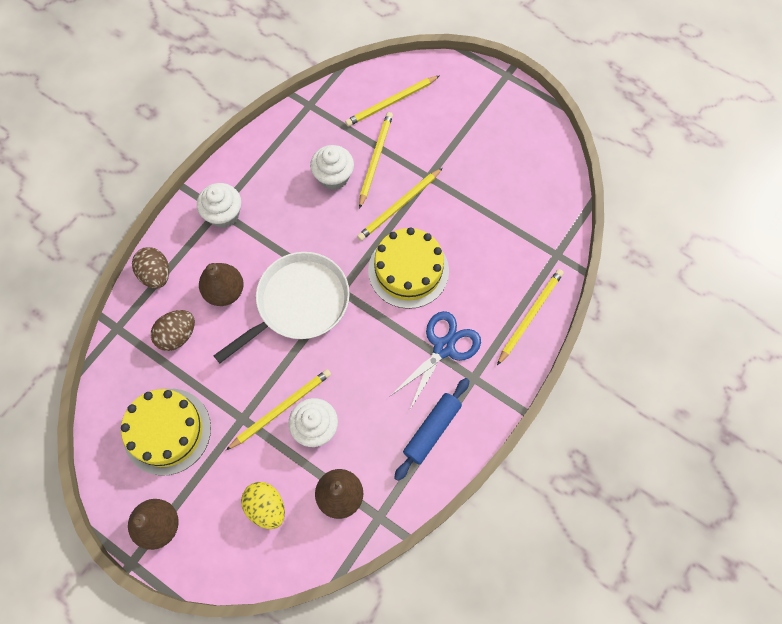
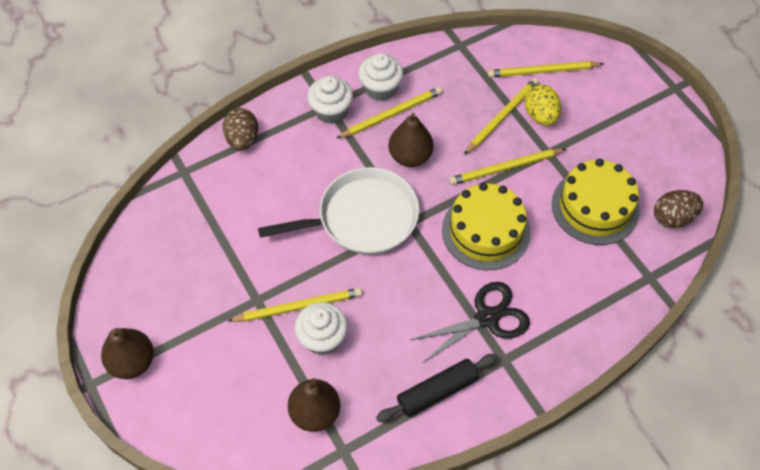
camera: 25 degrees right, 10 degrees down
yellow cake [121,389,211,476] -> yellow cake moved to [552,159,640,245]
brown egg [151,310,195,351] -> brown egg moved to [654,190,703,228]
brown pear [199,263,244,306] -> brown pear moved to [389,113,434,167]
yellow egg [241,482,285,529] -> yellow egg moved to [524,85,561,126]
white cupcake [310,145,354,190] -> white cupcake moved to [358,53,404,101]
blue scissors [390,311,481,411] -> black scissors [410,282,530,363]
blue rolling pin [394,378,470,481] -> black rolling pin [376,354,498,422]
yellow pencil [497,269,564,365] -> yellow pencil moved to [337,87,442,138]

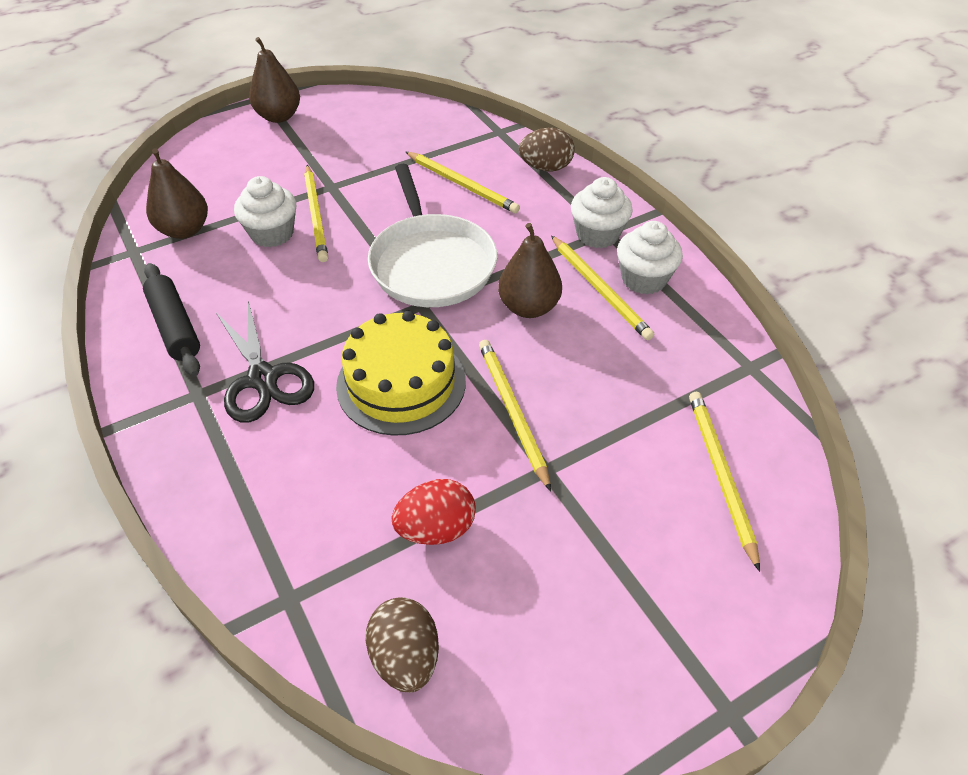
camera: 90 degrees right, 10 degrees down
yellow pencil [464,78,539,155] -> yellow pencil moved to [406,152,520,213]
yellow egg [524,85,561,126] -> none
yellow cake [552,159,640,245] -> red egg [392,479,476,545]

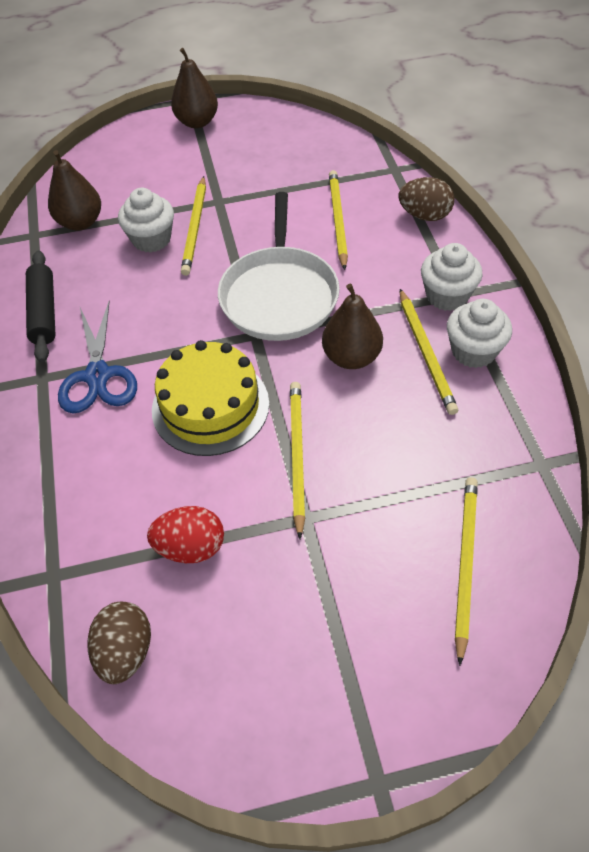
camera: 20 degrees right, 5 degrees up
black scissors [216,301,314,423] -> blue scissors [58,301,137,413]
yellow pencil [406,152,520,213] -> yellow pencil turned 150 degrees counterclockwise [329,170,348,270]

